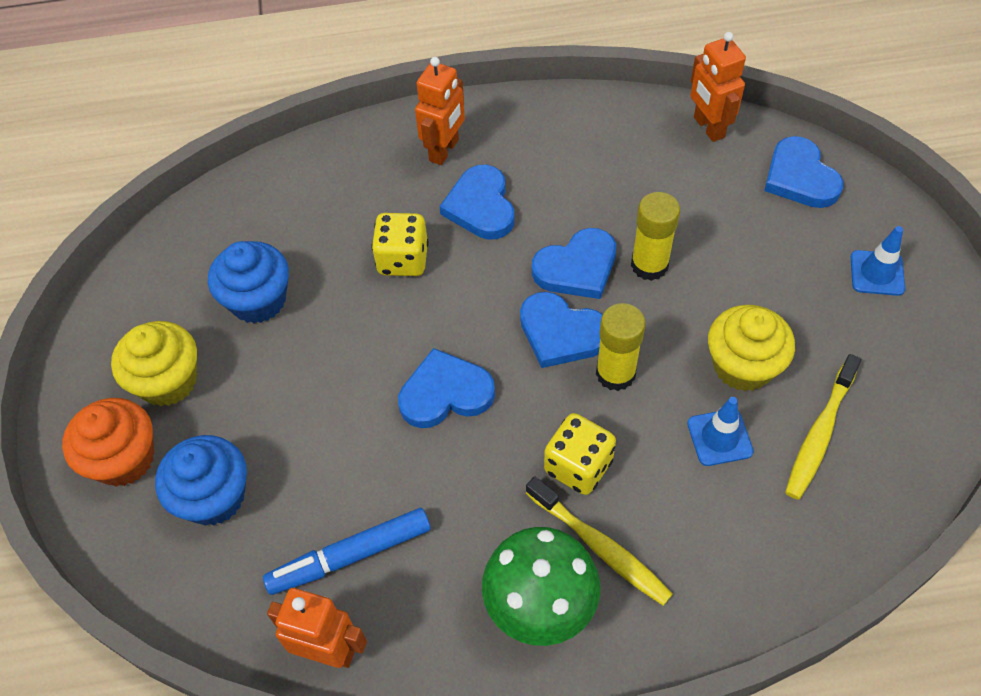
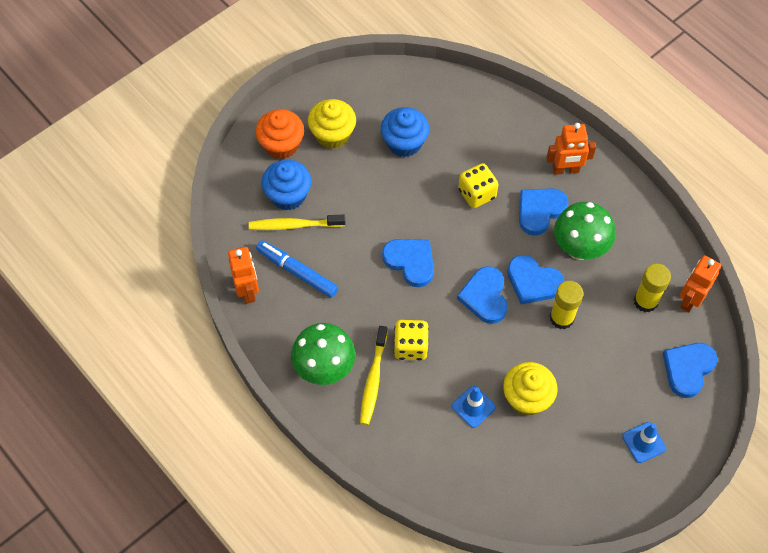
camera: 55 degrees right, 5 degrees up
yellow glue stick [596,303,646,391] -> yellow glue stick moved to [634,264,671,313]
yellow toothbrush [785,354,861,500] -> yellow toothbrush moved to [249,215,345,230]
none -> green mushroom [554,202,615,260]

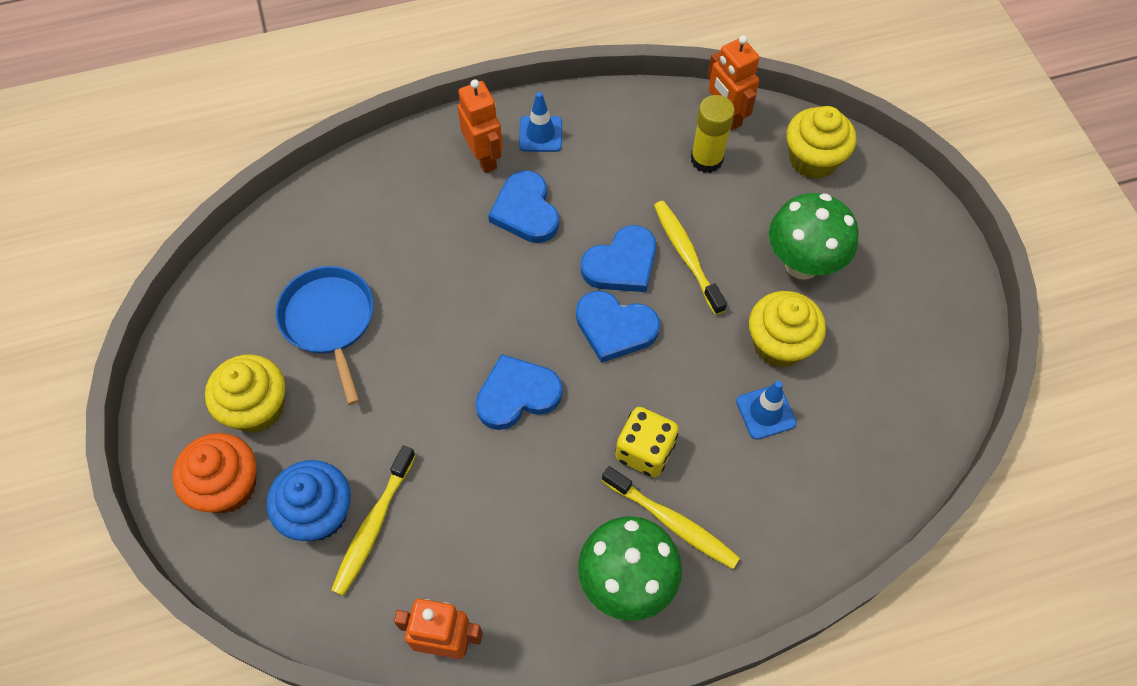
camera: 65 degrees left, 0 degrees up
blue marker [256,240,338,298] -> none
blue cupcake [381,107,429,157] -> blue pan [276,266,374,405]
yellow dice [458,163,499,208] -> none
orange robot [546,123,596,175] -> orange robot turned 45 degrees counterclockwise [457,79,503,173]
yellow glue stick [550,281,583,329] -> yellow toothbrush [654,201,727,315]
green mushroom [554,202,615,260] -> green mushroom moved to [769,193,859,280]
blue traffic cone [622,422,666,463] -> blue traffic cone moved to [519,92,562,152]
blue heart [663,343,718,398] -> yellow cupcake [786,106,856,179]

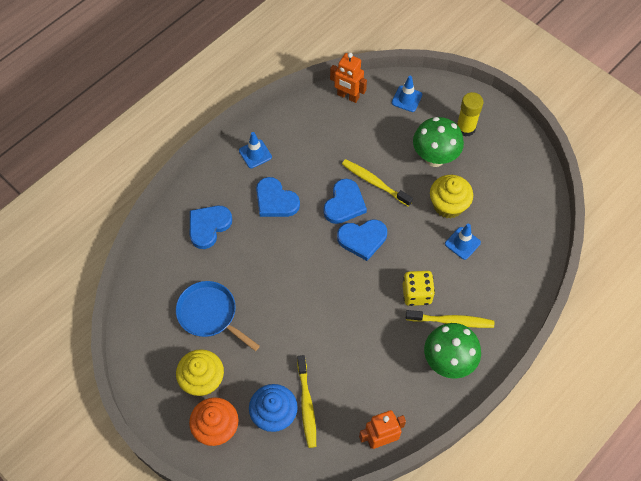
camera: 30 degrees left, 0 degrees up
orange robot [457,79,503,173] -> none
blue heart [476,354,563,430] -> blue heart moved to [190,206,232,249]
yellow glue stick [691,95,735,173] -> yellow glue stick moved to [457,92,483,137]
yellow cupcake [786,106,856,179] -> blue traffic cone [392,76,422,112]

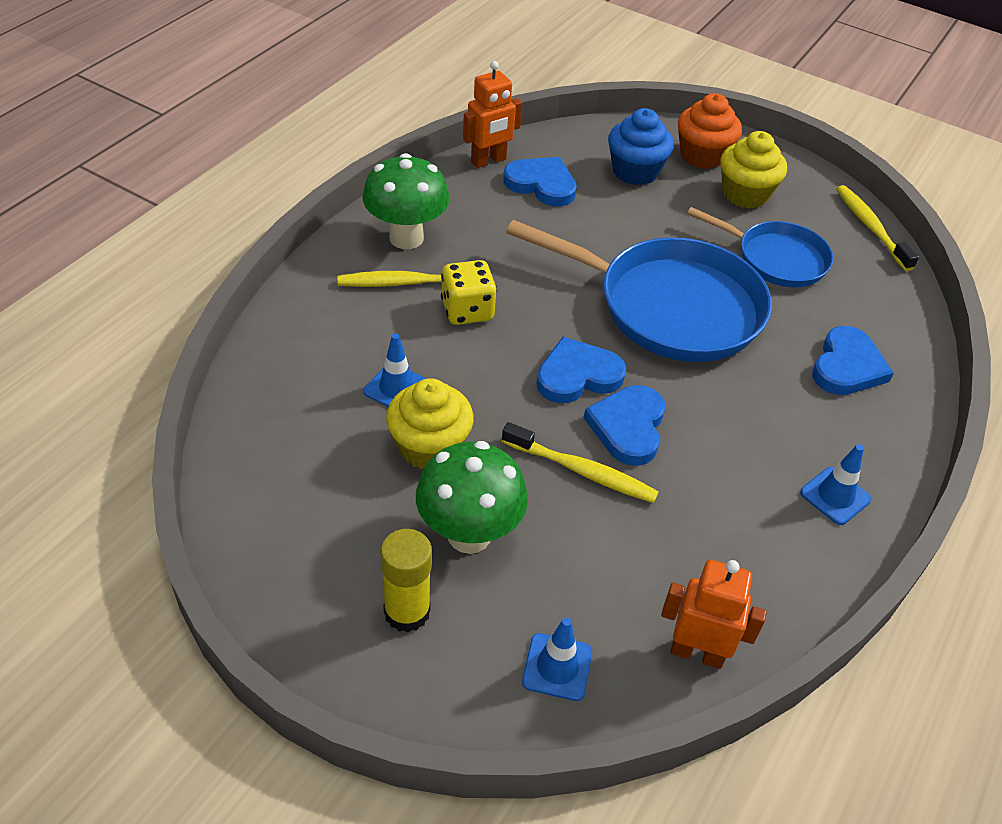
camera: 165 degrees right, 15 degrees down
blue heart [256,177,300,217] -> blue heart moved to [503,157,577,206]
yellow toothbrush [297,355,316,448] -> yellow toothbrush moved to [836,185,919,271]
none -> blue pan [506,220,772,362]

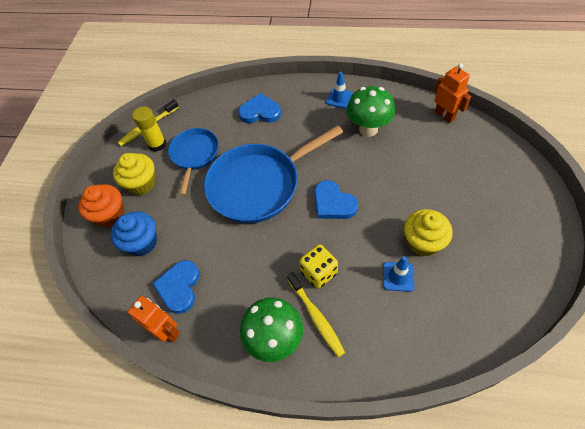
camera: 105 degrees left, 10 degrees up
yellow glue stick [381,529,432,632] -> yellow glue stick moved to [132,106,166,152]
green mushroom [416,441,528,554] -> green mushroom moved to [347,86,395,137]
yellow toothbrush [502,422,659,503] -> none
blue pan [506,220,772,362] -> blue pan turned 120 degrees counterclockwise [204,125,343,223]
blue traffic cone [522,617,592,701] -> none
blue heart [584,385,666,466] -> none
orange robot [661,560,766,669] -> orange robot turned 150 degrees clockwise [434,63,471,123]

